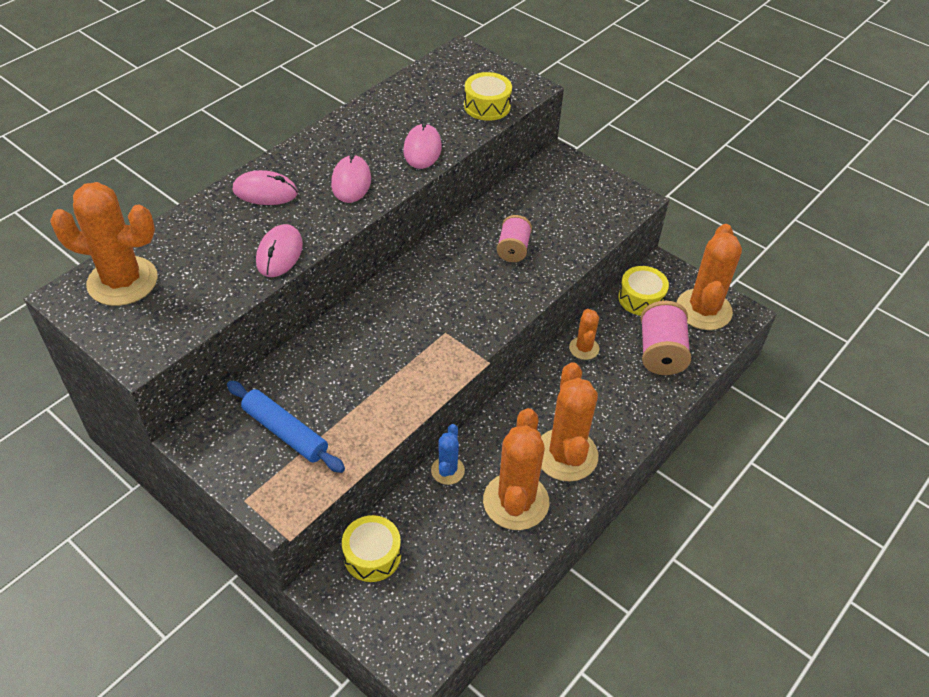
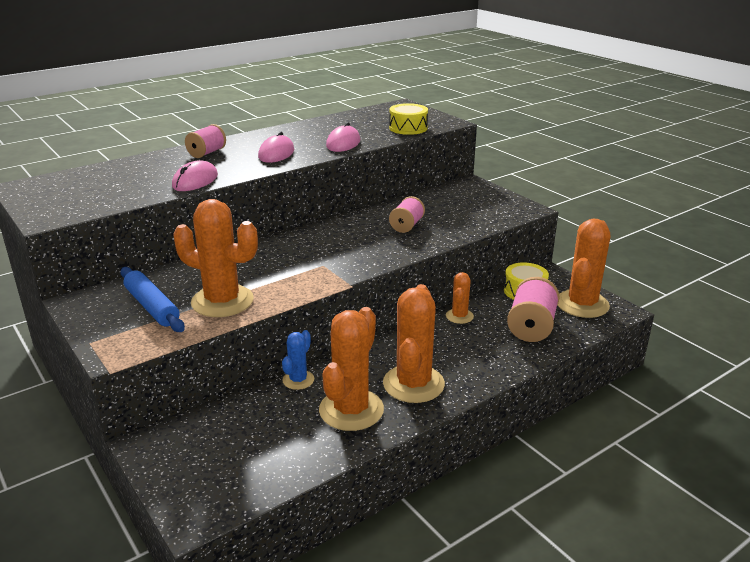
camera: 15 degrees right, 20 degrees down
orange cactus [50,182,158,306] -> orange cactus moved to [173,199,258,317]
pink mouse [233,170,298,205] -> pink spool [185,124,226,158]
yellow drum [342,515,401,582] -> none

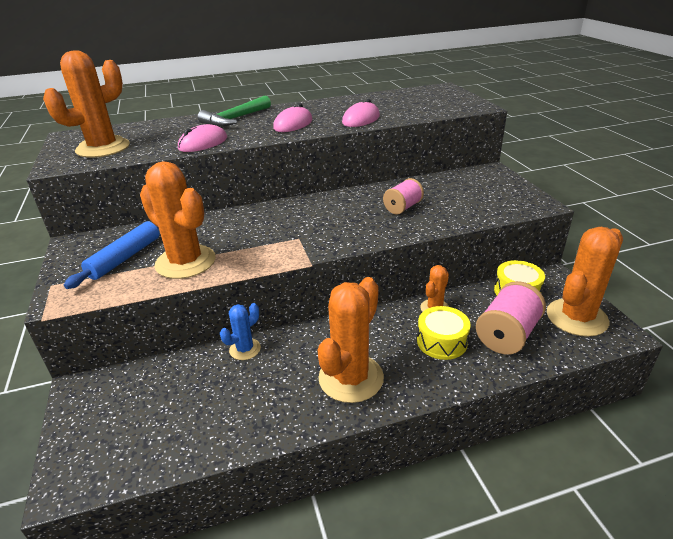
camera: 20 degrees right, 5 degrees up
blue rolling pin [120,267,185,332] -> blue rolling pin turned 45 degrees clockwise [64,221,159,289]
pink spool [185,124,226,158] -> green hammer [197,96,271,127]
orange cactus [319,307,384,431] -> orange cactus moved to [43,50,130,158]
yellow drum [389,103,428,135] -> yellow drum moved to [417,306,471,360]

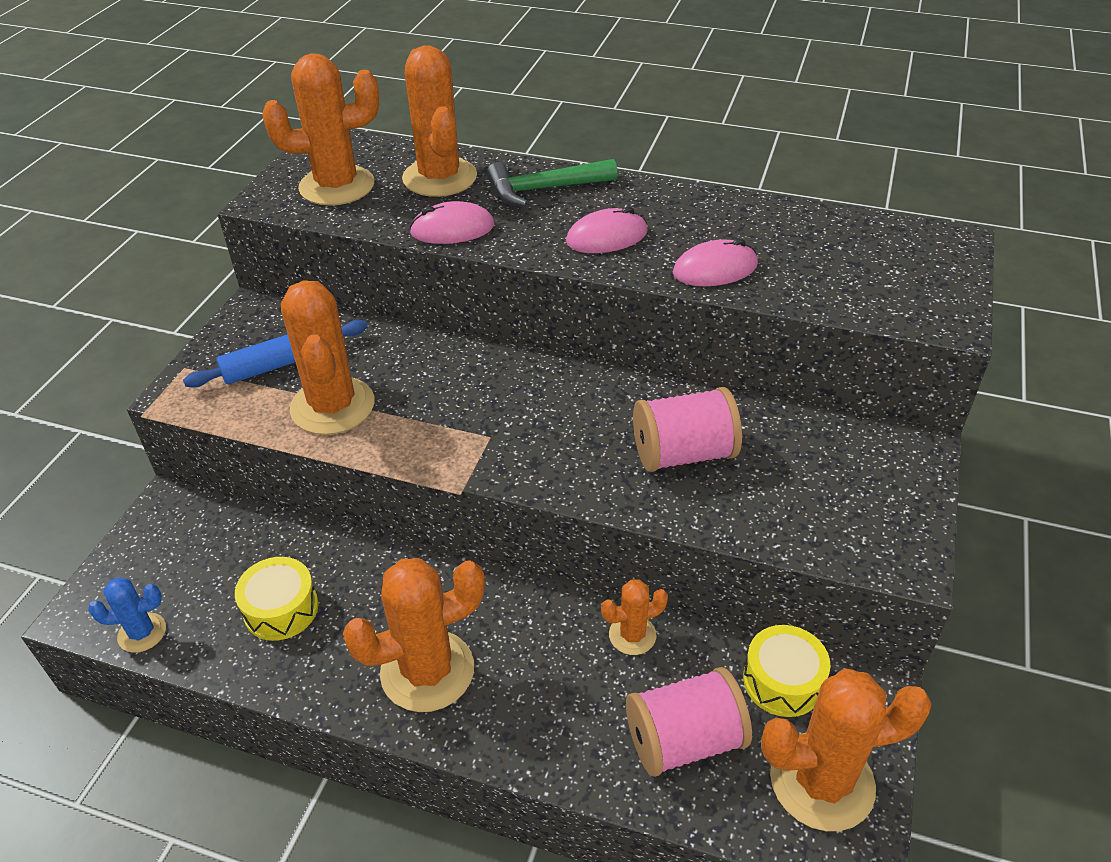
camera: 35 degrees right, 10 degrees up
blue cactus [220,303,261,360] -> blue cactus moved to [88,577,166,653]
pink spool [383,178,424,215] -> pink spool [633,387,742,472], size x1.56
yellow drum [417,306,471,360] -> yellow drum moved to [235,557,319,641]
none -> orange cactus [402,45,477,197]

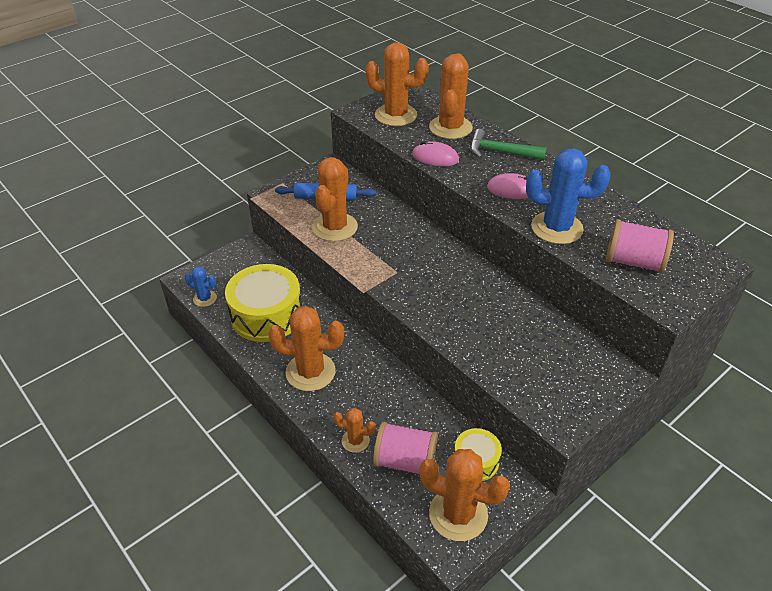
camera: 30 degrees right, 0 degrees up
yellow drum [235,557,319,641] -> yellow drum [225,264,302,342], size x1.87
orange cactus [601,579,668,655] -> orange cactus moved to [334,408,376,453]
pink spool [633,387,742,472] -> pink spool moved to [606,219,674,273]
pink mouse [673,238,758,286] -> blue cactus [526,148,611,244]

